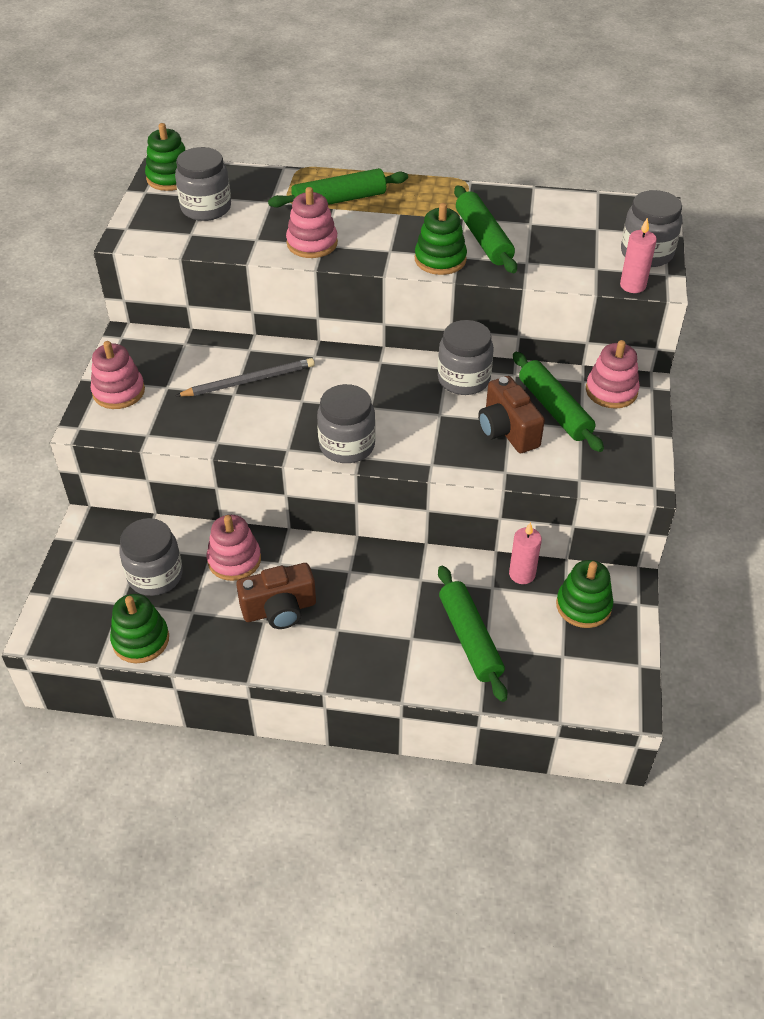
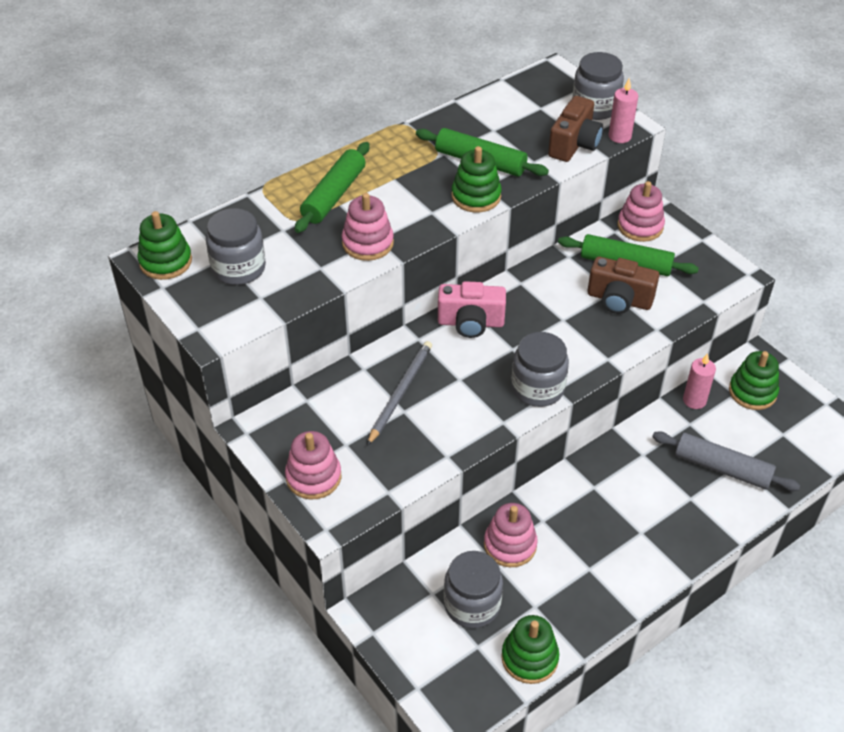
camera: 45 degrees left, 0 degrees up
brown camera [236,563,316,629] -> brown camera moved to [548,96,603,162]
grey jar [438,320,494,395] -> none
green rolling pin [438,566,507,702] -> grey rolling pin [652,431,800,491]
none -> pink camera [438,281,506,338]

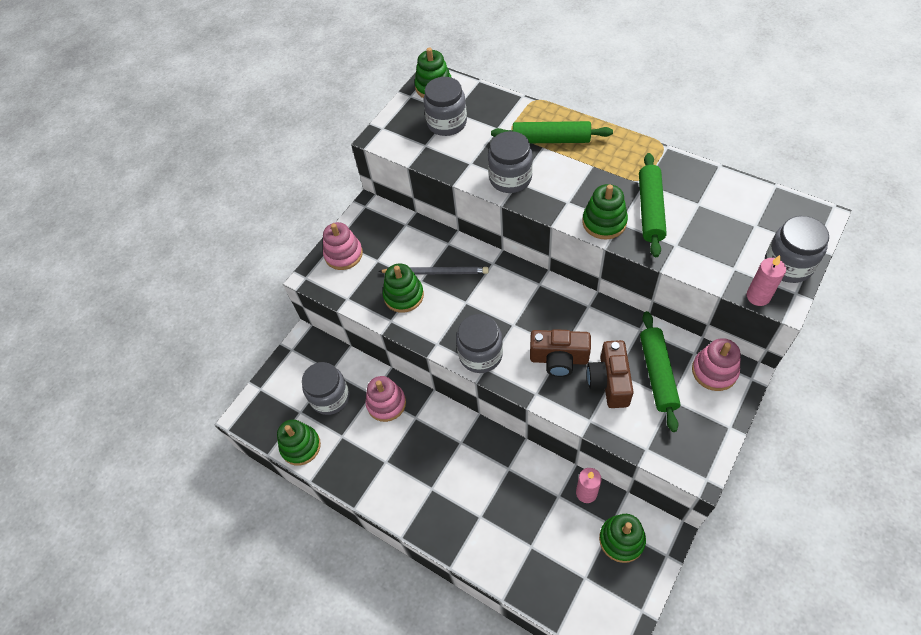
camera: 75 degrees right, 10 degrees up
pink stacking toy [342,193,394,261] -> grey jar [488,131,533,193]
pink camera [438,281,506,338] -> none
brown camera [548,96,603,162] -> brown camera moved to [530,329,591,377]
grey rolling pin [652,431,800,491] -> none
none -> green stacking toy [383,263,424,313]

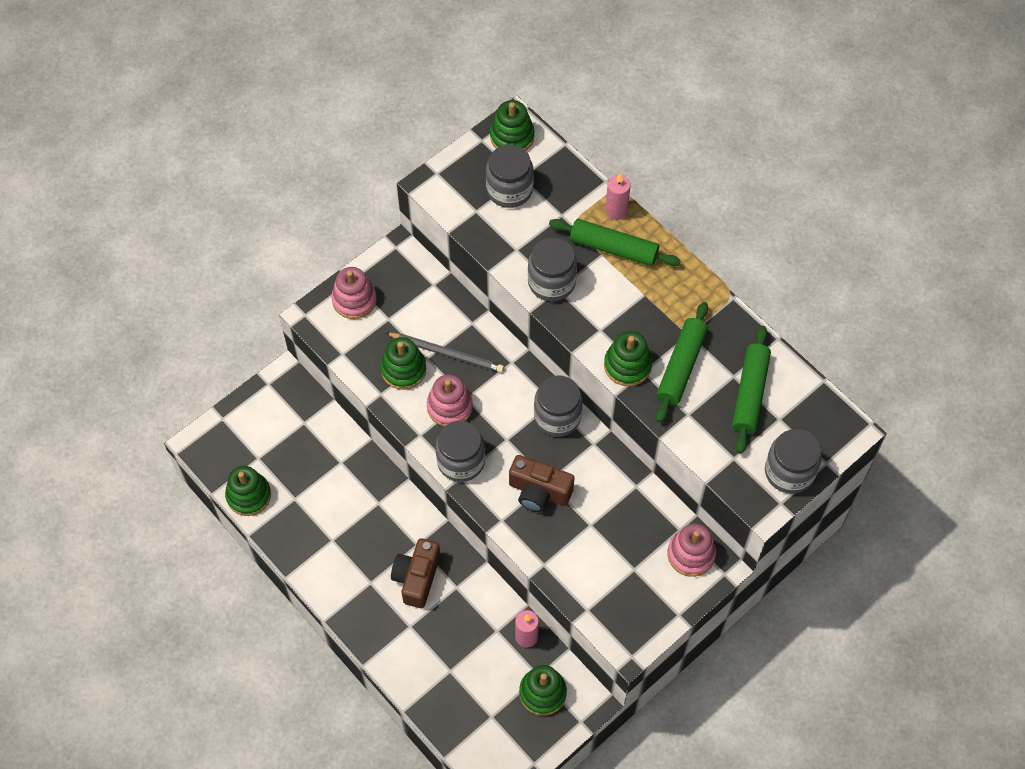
camera: 10 degrees right, 5 degrees up
grey jar [302,362,350,415] -> grey jar moved to [534,375,583,437]
pink stacking toy [366,376,406,422] -> pink stacking toy moved to [427,374,473,427]
brown camera [587,340,634,408] -> brown camera moved to [391,538,440,608]
green rolling pin [640,311,680,432] -> green rolling pin moved to [732,326,771,454]
pink candle [747,255,786,306] -> pink candle moved to [605,174,631,220]

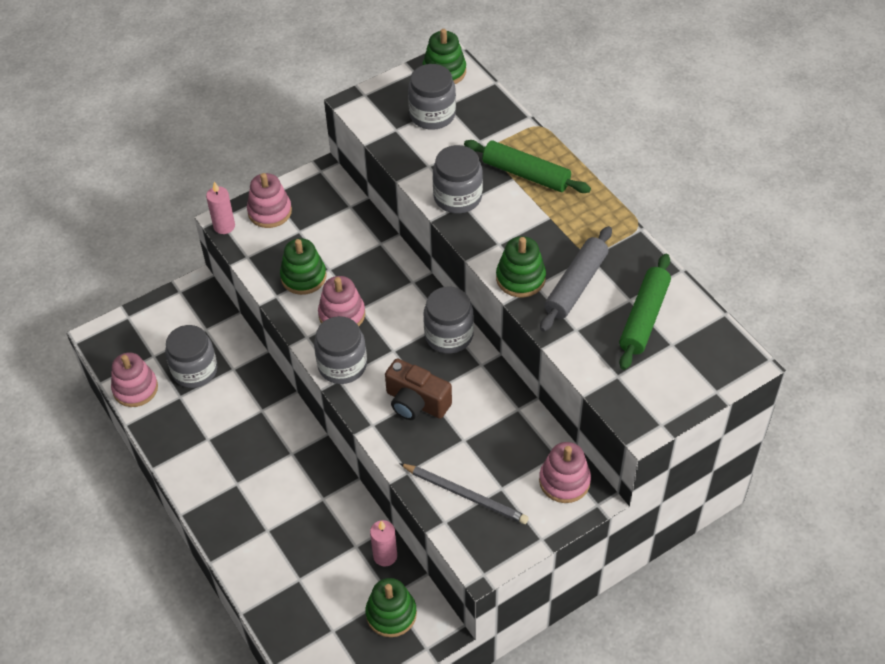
camera: 10 degrees right, 10 degrees down
green stacking toy [225,466,271,516] -> pink stacking toy [111,353,158,407]
grey pencil [386,333,504,373] -> grey pencil moved to [399,463,529,524]
brown camera [391,538,440,608] -> none
pink candle [605,174,631,220] -> pink candle moved to [206,182,235,234]
green rolling pin [656,302,708,423] -> grey rolling pin [540,226,612,332]
grey jar [765,429,822,494] -> grey jar moved to [165,325,217,388]

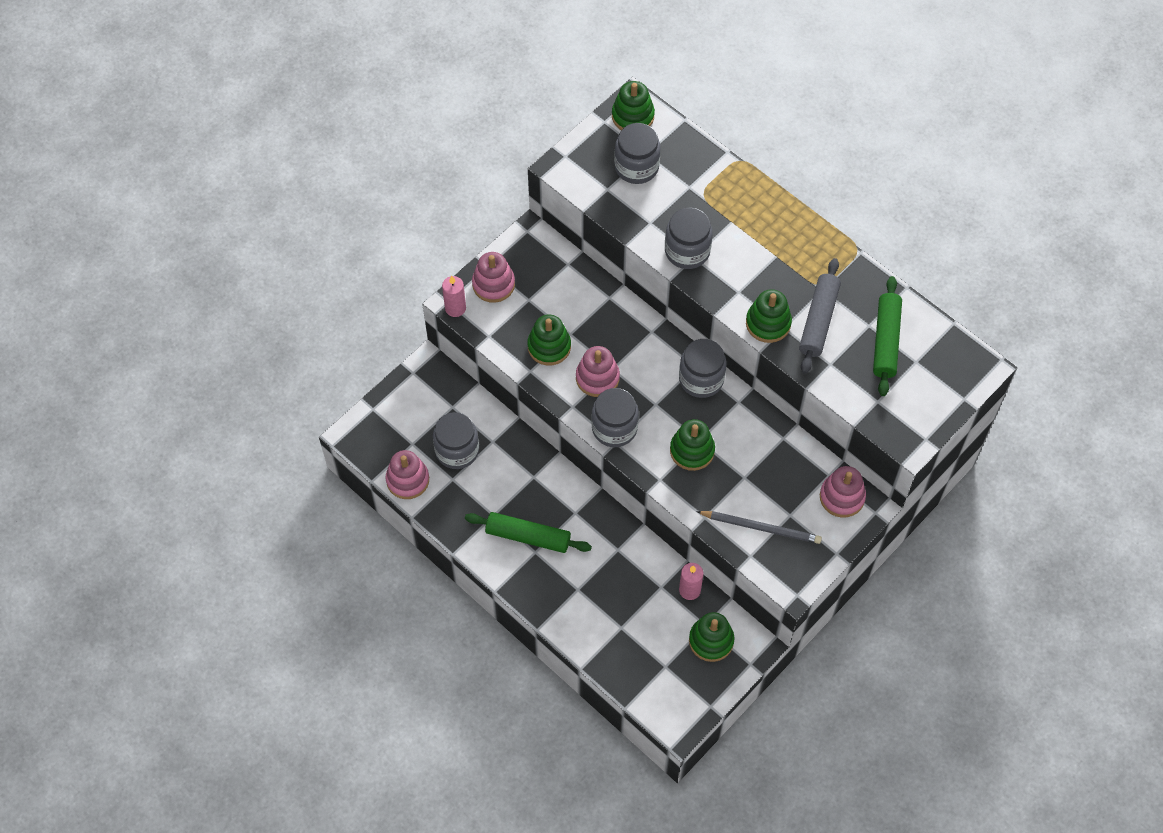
camera: 15 degrees left, 10 degrees up
brown camera [385,358,452,420] -> green stacking toy [670,419,715,471]
green rolling pin [464,140,591,193] -> green rolling pin moved to [465,512,592,553]

